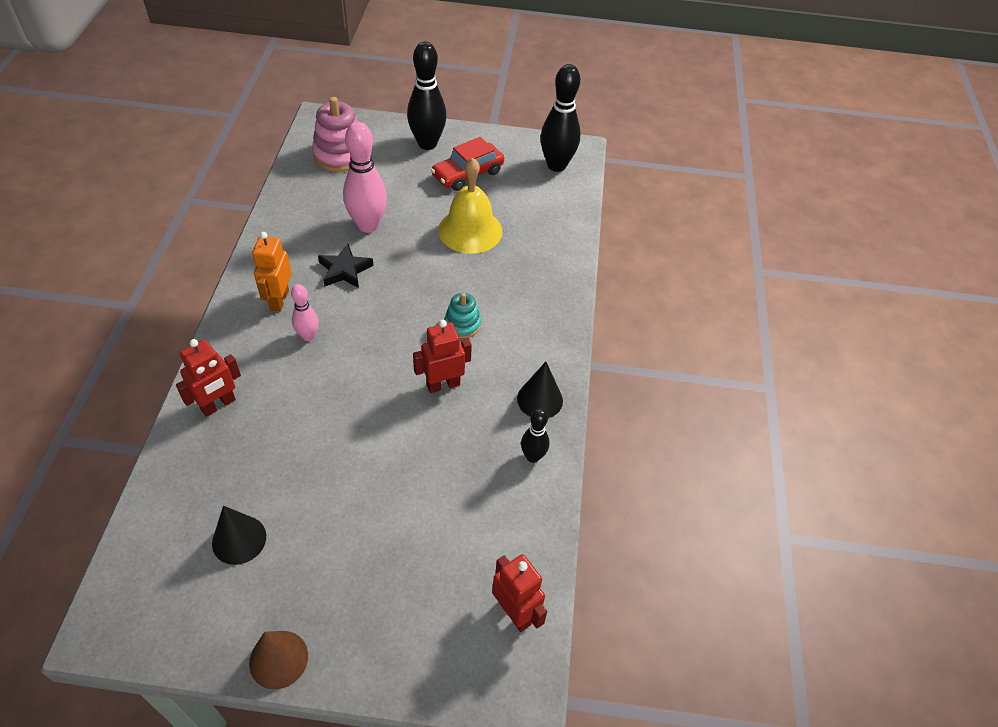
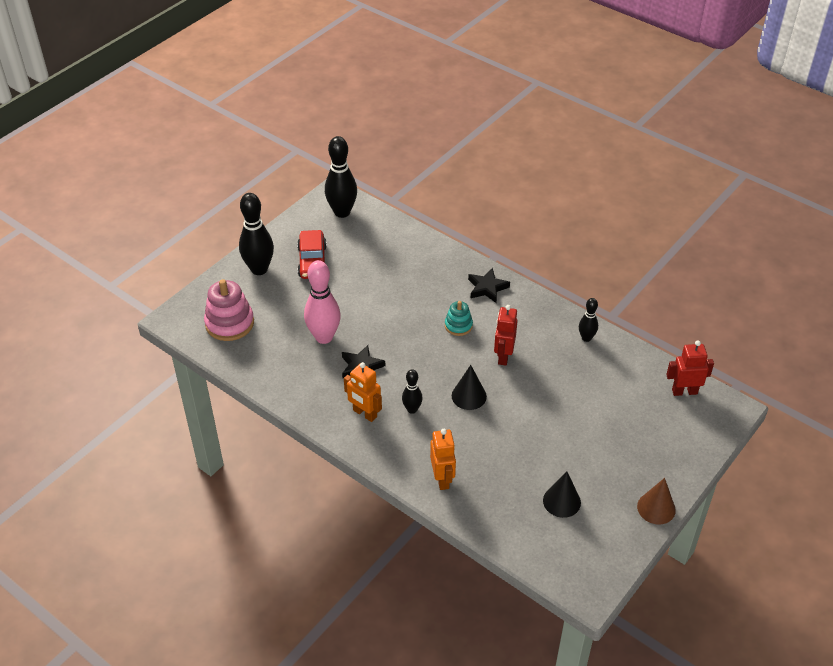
camera: 55 degrees left, 5 degrees down
red robot [176,339,241,417] -> orange robot [430,429,456,490]
pink bowling pin [291,284,319,341] -> black bowling pin [402,369,423,414]
yellow bell [438,157,502,254] -> none
black cone [517,362,563,418] -> black cone moved to [452,365,487,410]
none -> black star [468,268,510,303]

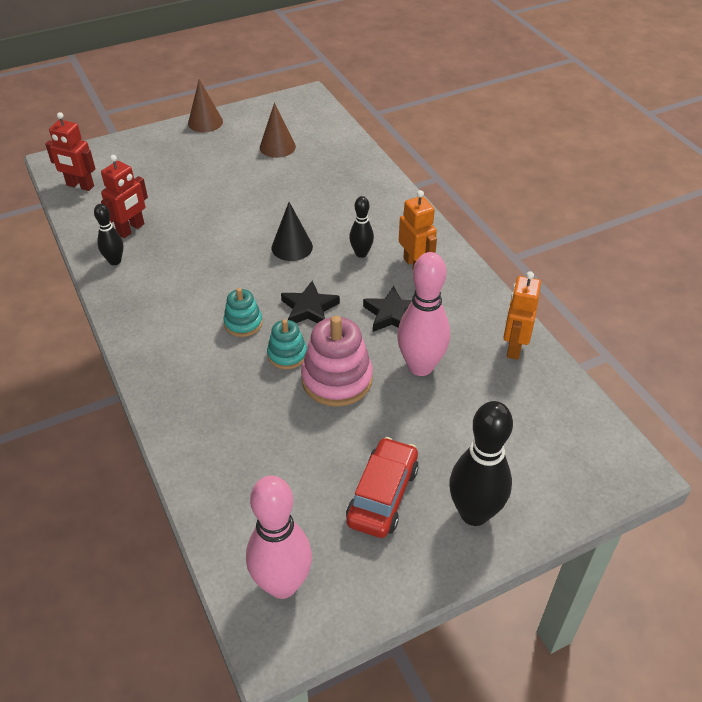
camera: 155 degrees left, 0 degrees up
pink stacking toy [204,279,254,341] -> pink stacking toy moved to [301,316,373,407]
black bowling pin [325,136,357,218] -> pink bowling pin [246,475,312,599]
orange robot [430,429,456,490] -> orange robot moved to [503,271,541,360]
black star [468,268,510,303] -> black star moved to [281,281,340,323]
red robot [494,305,517,366] -> red robot moved to [101,155,148,238]
black cone [543,471,581,518] -> brown cone [260,103,296,158]
none -> turquoise stacking toy [267,319,307,369]

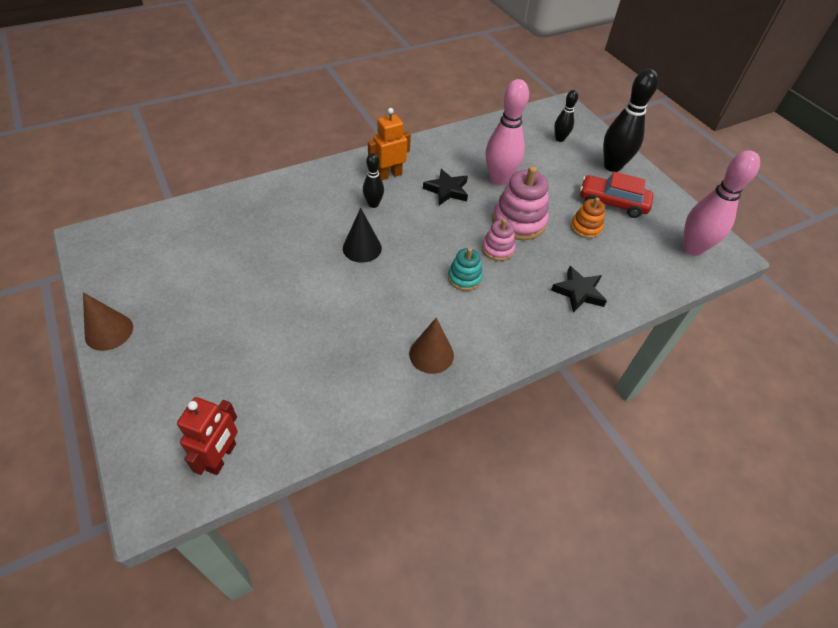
camera: 95 degrees left, 5 degrees up
black bowling pin [94,204,124,265] -> black bowling pin moved to [554,90,578,142]
red robot [101,155,148,238] -> none
brown cone [260,103,296,158] -> brown cone moved to [409,318,454,374]
turquoise stacking toy [267,319,307,369] -> pink stacking toy [482,219,515,261]
black star [281,281,340,323] -> black star moved to [551,266,607,313]
orange robot [503,271,541,360] -> none
none -> orange stacking toy [571,197,605,238]

